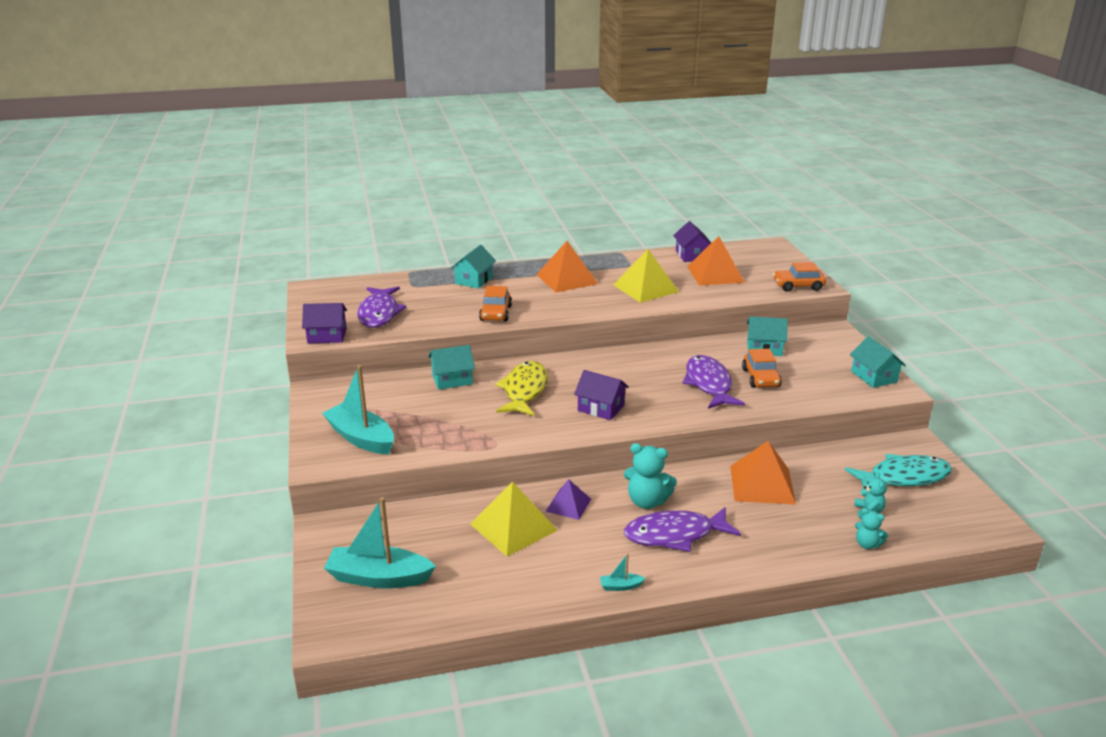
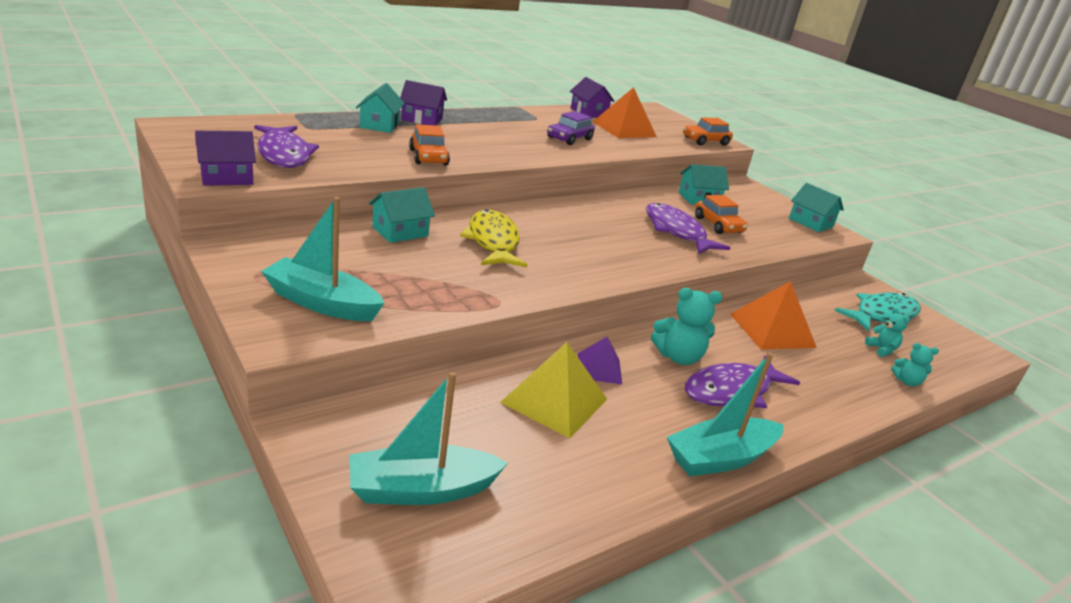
camera: 25 degrees left, 0 degrees up
orange pyramid [536,241,598,292] -> none
purple house [574,370,629,420] -> purple house moved to [400,80,447,126]
turquoise boat [600,553,646,591] -> turquoise boat [667,352,784,477], size x2.41
yellow pyramid [613,249,679,303] -> purple car [547,111,595,145]

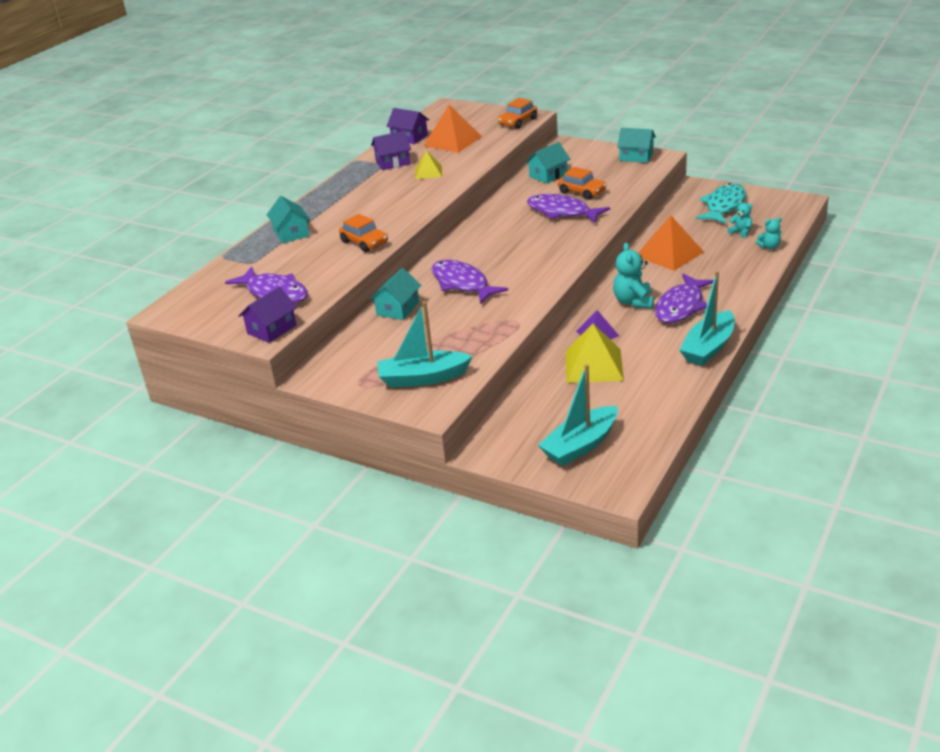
camera: 20 degrees left, 5 degrees up
purple house [400,80,447,126] -> purple house moved to [371,131,411,170]
yellow fish [460,209,528,267] -> purple fish [431,260,508,304]
purple car [547,111,595,145] -> yellow pyramid [415,150,442,179]
turquoise teddy bear [651,288,722,365] -> turquoise teddy bear turned 120 degrees clockwise [613,243,654,309]

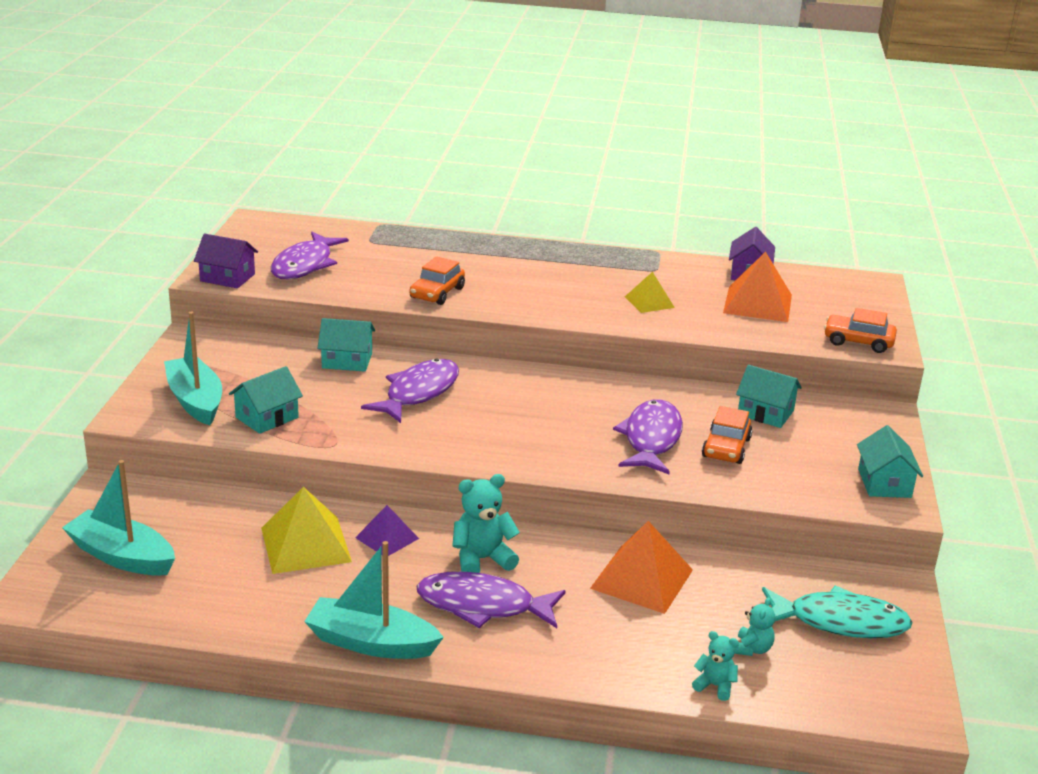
camera: 65 degrees right, 5 degrees down
turquoise house [267,196,311,243] -> turquoise house moved to [229,366,303,434]
purple house [371,131,411,170] -> none
turquoise teddy bear [756,217,782,250] -> turquoise teddy bear turned 150 degrees clockwise [692,631,739,701]

